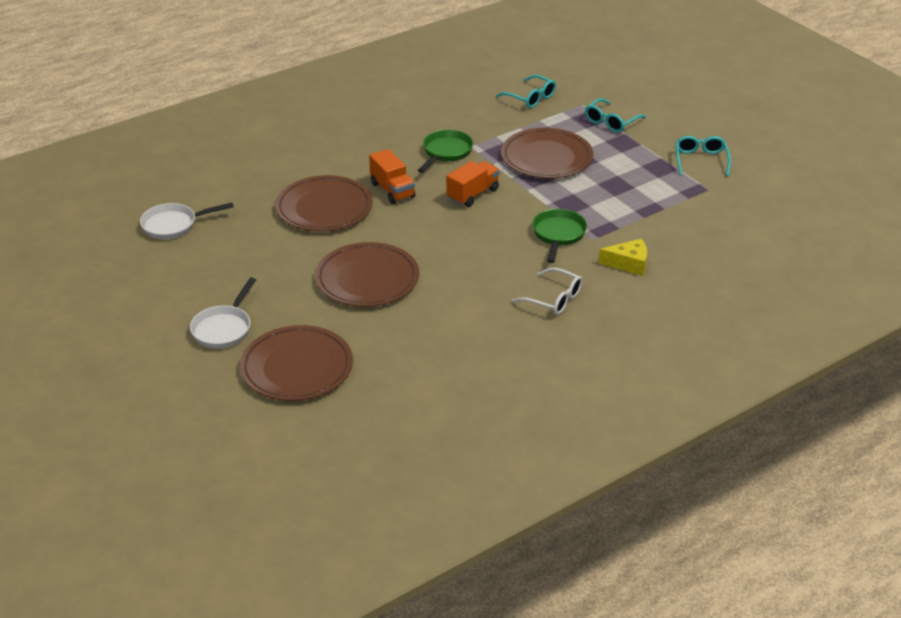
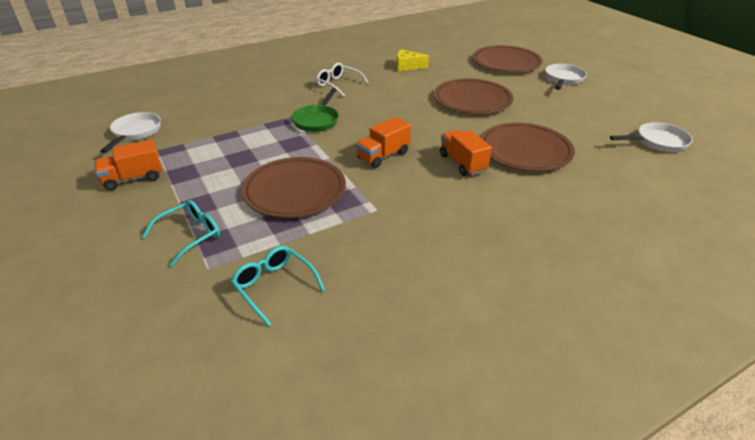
camera: 175 degrees left, 0 degrees up
green pan [418,130,473,173] -> none
yellow cheese [599,239,647,276] -> yellow cheese moved to [397,49,429,71]
turquoise glasses [676,136,731,176] -> orange truck [95,140,162,191]
none -> white pan [100,112,161,153]

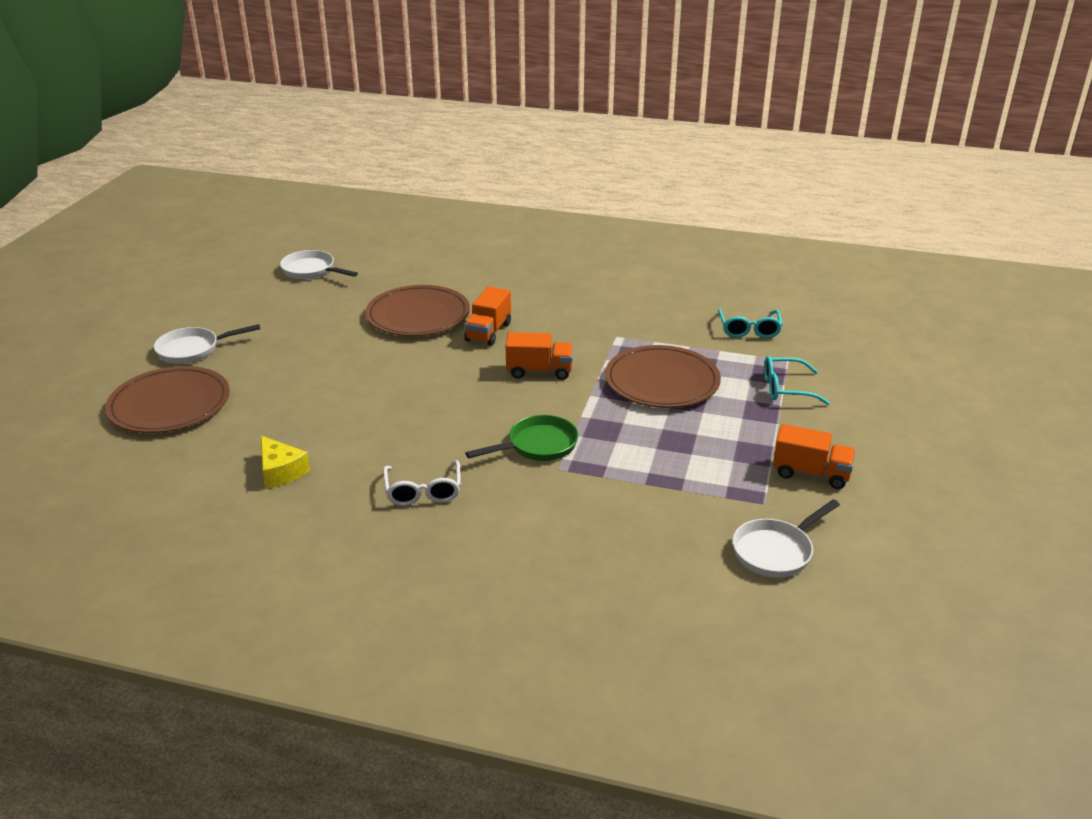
camera: 135 degrees left, 5 degrees down
brown plate [434,78,513,114] -> none

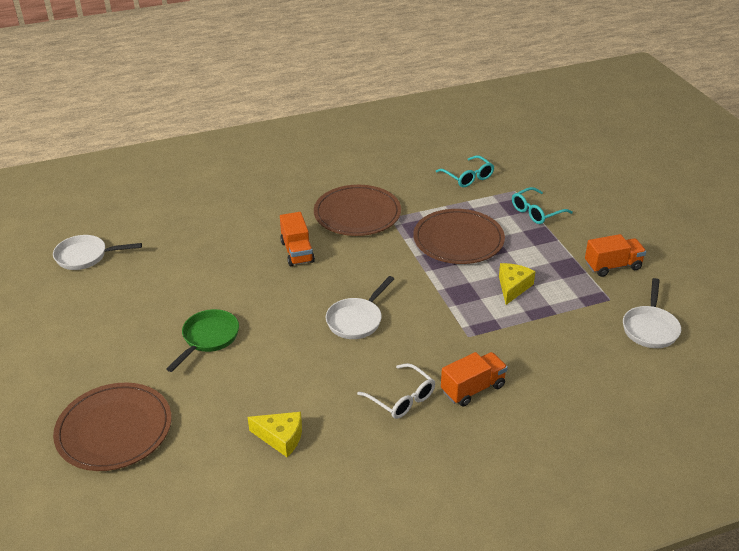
camera: 35 degrees left, 5 degrees up
white pan [154,324,260,364] -> white pan moved to [326,276,394,339]
brown plate [365,285,470,336] -> brown plate moved to [314,185,401,236]
green pan [465,415,579,461] -> green pan moved to [166,309,239,372]
orange truck [506,332,573,380] -> orange truck moved to [441,352,508,406]
none -> yellow cheese [499,263,536,305]

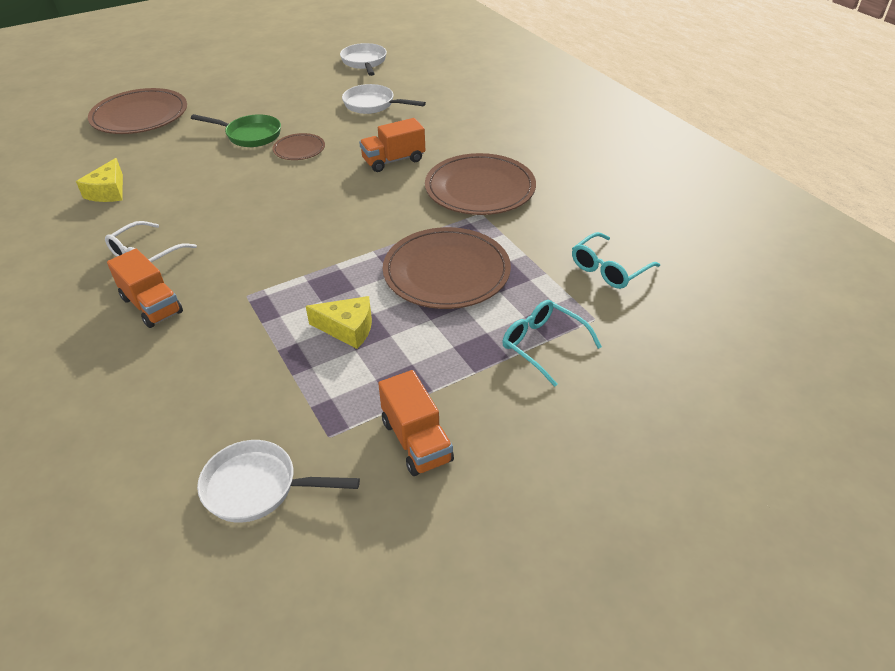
camera: 80 degrees right, 5 degrees up
white pan [326,276,394,339] -> white pan moved to [342,84,426,114]
none -> brown plate [272,133,325,160]

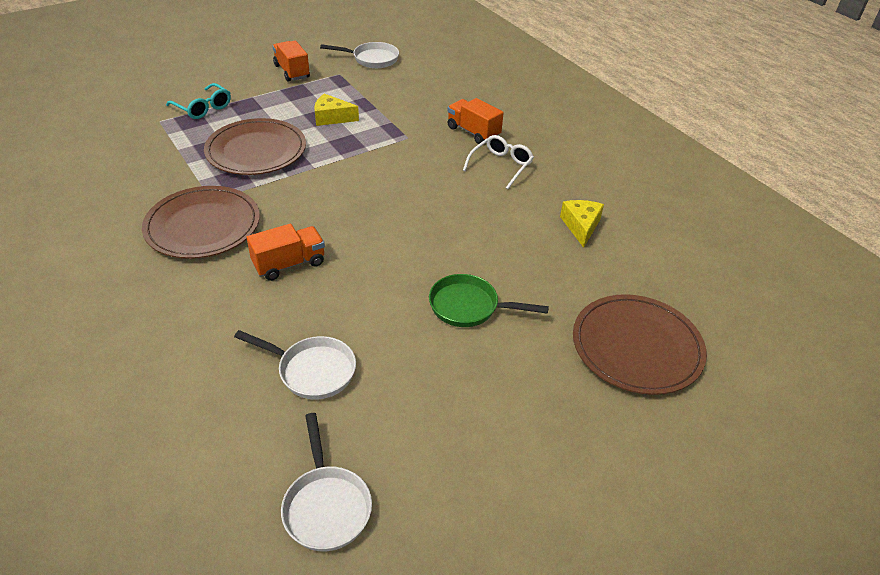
camera: 175 degrees right, 0 degrees up
brown plate [272,133,325,160] -> none
turquoise glasses [572,232,660,289] -> none

